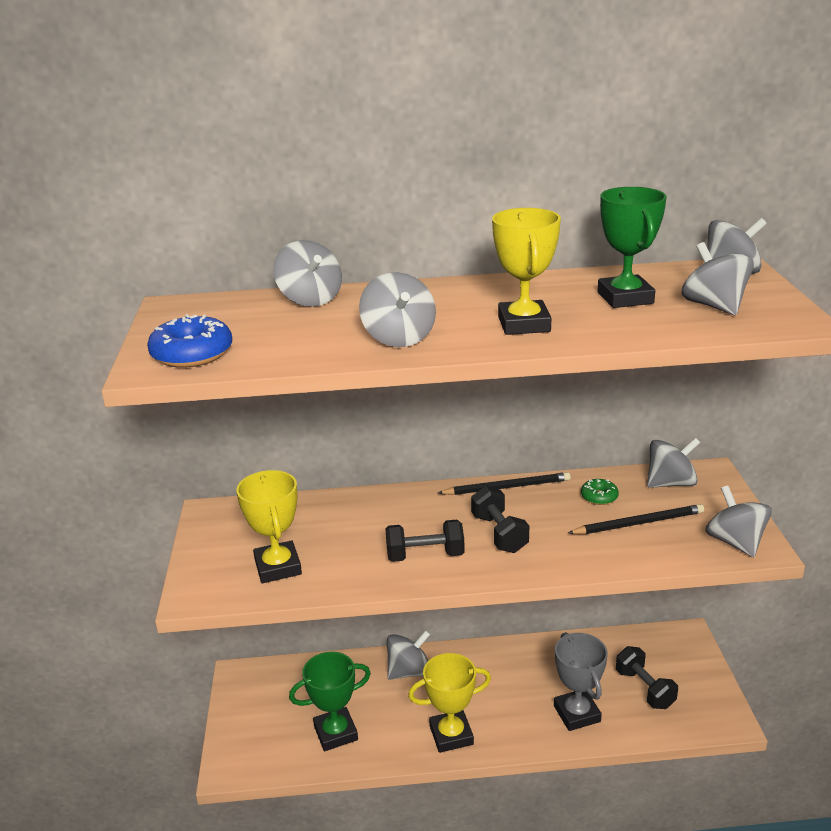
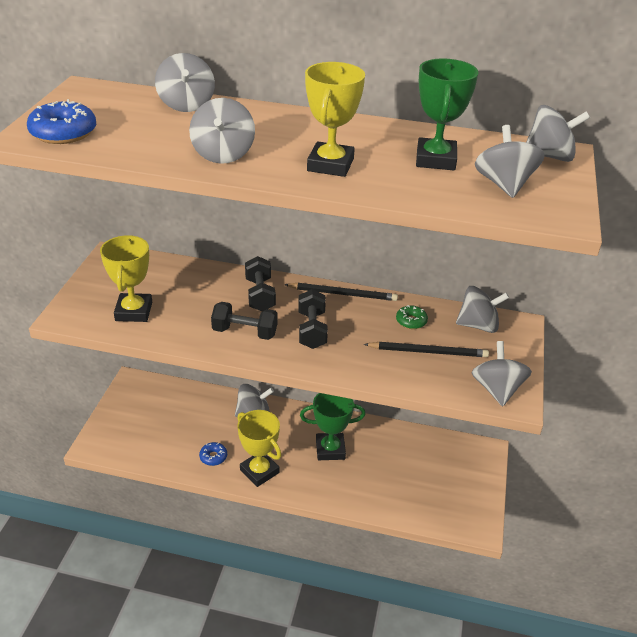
camera: 15 degrees right, 10 degrees up
green trophy [289,652,371,751] -> green trophy moved to [300,393,366,460]
yellow trophy [408,653,491,753] -> yellow trophy turned 45 degrees clockwise [237,410,281,487]
grey trophy [554,632,608,731] -> none
black dumbbell [616,646,678,709] -> black dumbbell moved to [245,256,276,312]
none -> blue donut [199,442,227,466]

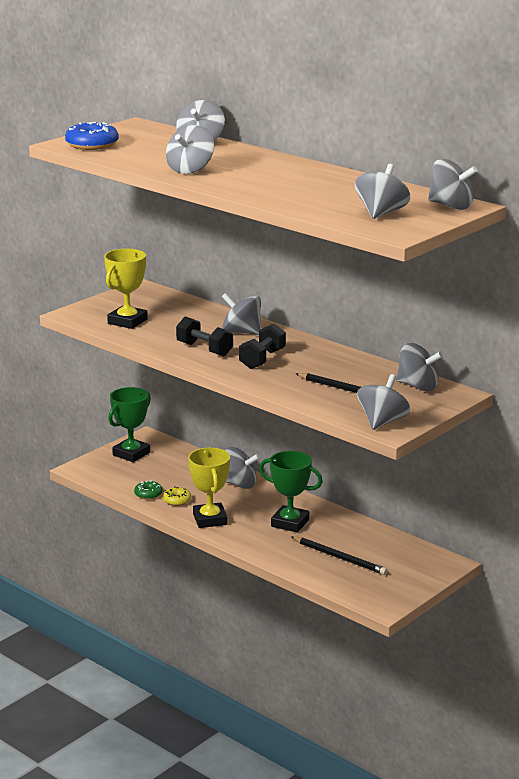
camera: 30 degrees right, 15 degrees down
blue donut [199,442,227,466] -> yellow donut [163,487,191,506]
black dumbbell [245,256,276,312] -> grey spinning top [222,293,261,335]
black pencil [284,283,398,301] -> black pencil moved to [291,536,387,575]
yellow trophy [305,62,365,177] -> none
green donut [396,305,428,329] -> green donut moved to [134,480,163,499]
green trophy [416,58,479,170] -> green trophy moved to [108,387,151,462]

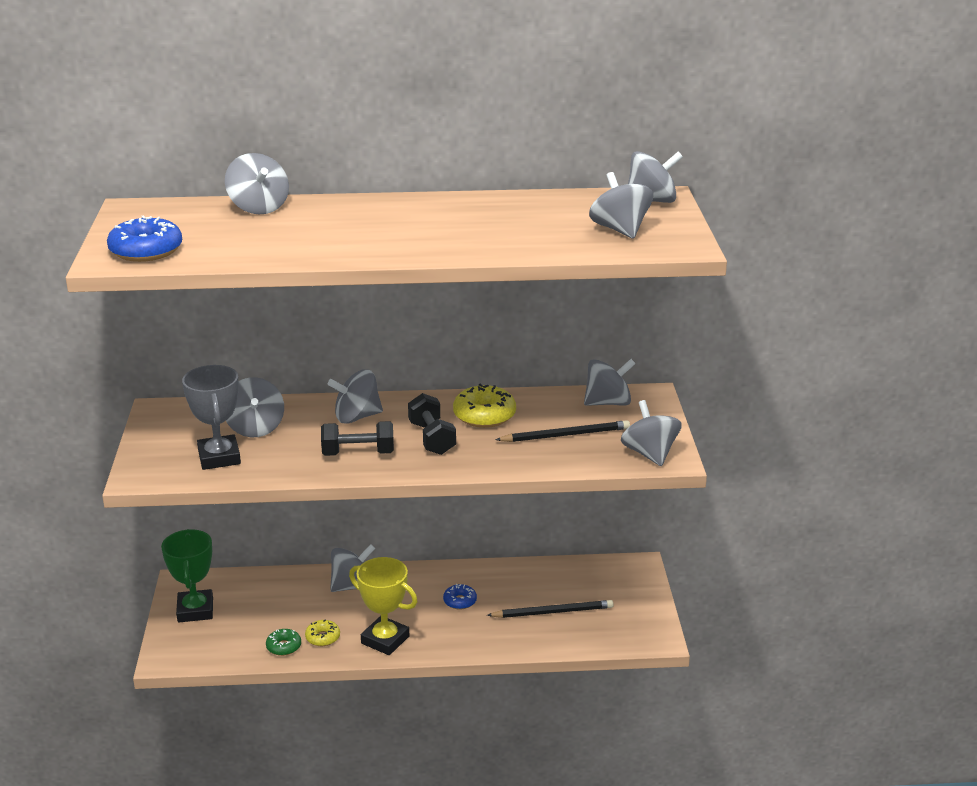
camera: 45 degrees left, 5 degrees up
yellow trophy [104,249,148,329] -> grey trophy [182,365,241,470]
grey spinning top [166,125,214,174] -> grey spinning top moved to [226,377,284,437]
green trophy [259,451,323,533] -> blue donut [443,584,477,610]
none -> yellow donut [453,383,516,428]

